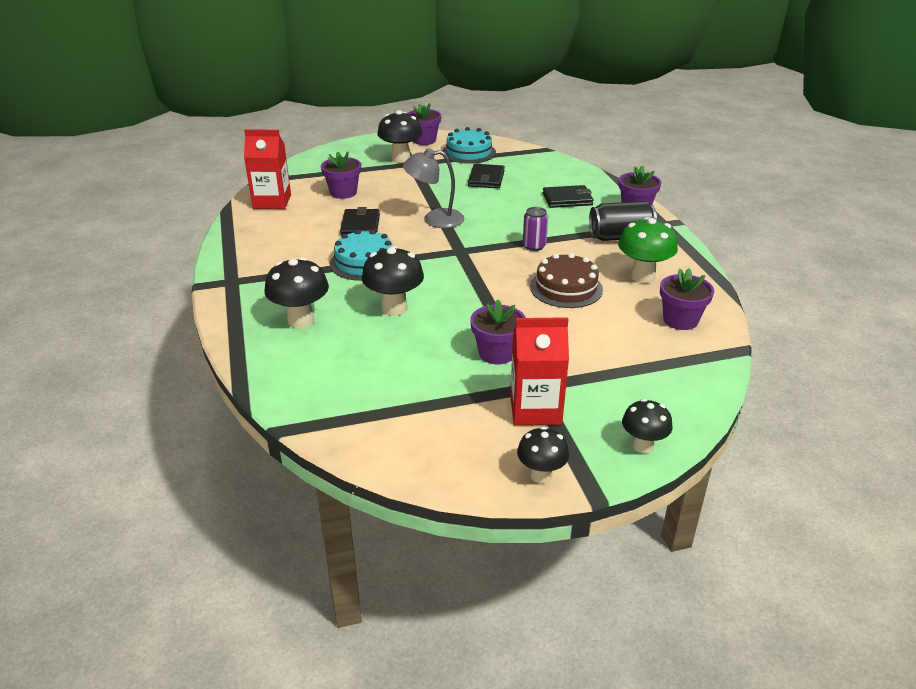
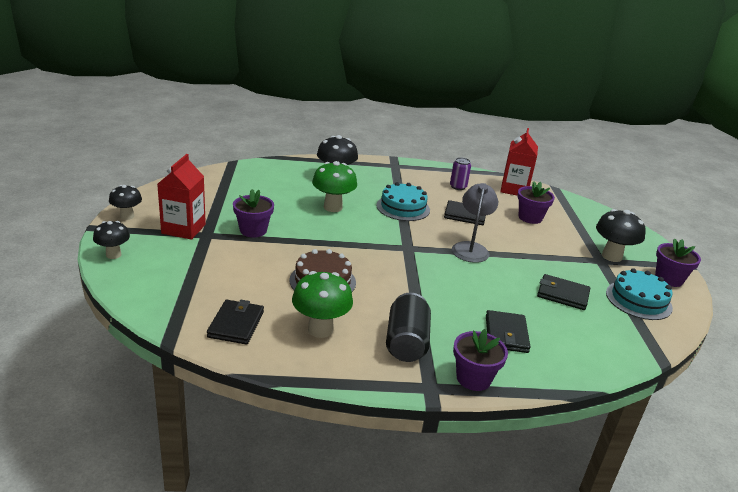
camera: 100 degrees right, 5 degrees down
black mushroom [362,246,424,316] -> green mushroom [312,161,357,212]
purple can [523,207,548,251] -> purple can moved to [450,157,471,190]
purple flower pot [660,268,714,330] -> black wallet [207,300,264,345]

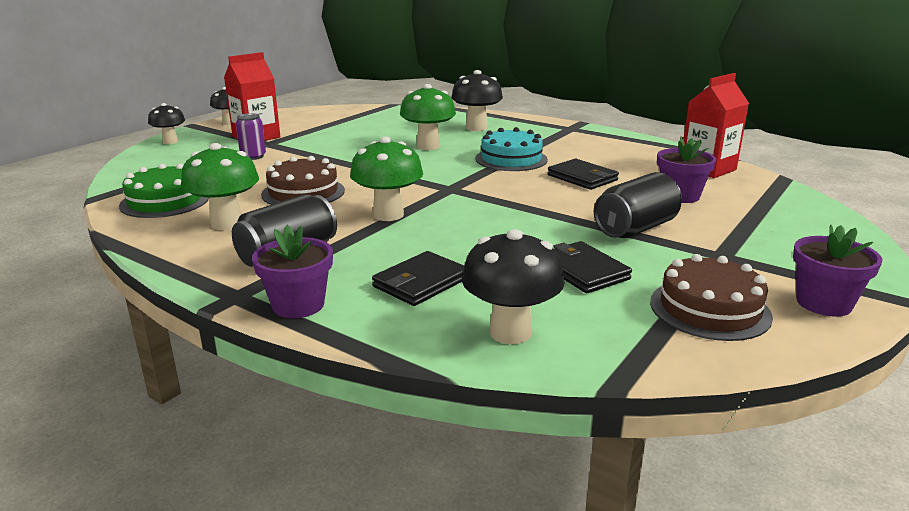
camera: 40 degrees right, 5 degrees down
black wallet [207,300,264,345] -> green cake [119,164,209,218]
purple flower pot [233,189,274,237] -> none
purple can [450,157,471,190] -> purple can moved to [236,113,266,160]
grey lamp [452,183,498,263] -> none
black mushroom [596,209,646,262] -> black mushroom moved to [462,229,565,344]
turquoise cake [606,268,673,320] -> brown cake [650,254,773,341]
none -> green mushroom [350,137,423,221]
none -> black can [594,172,682,238]

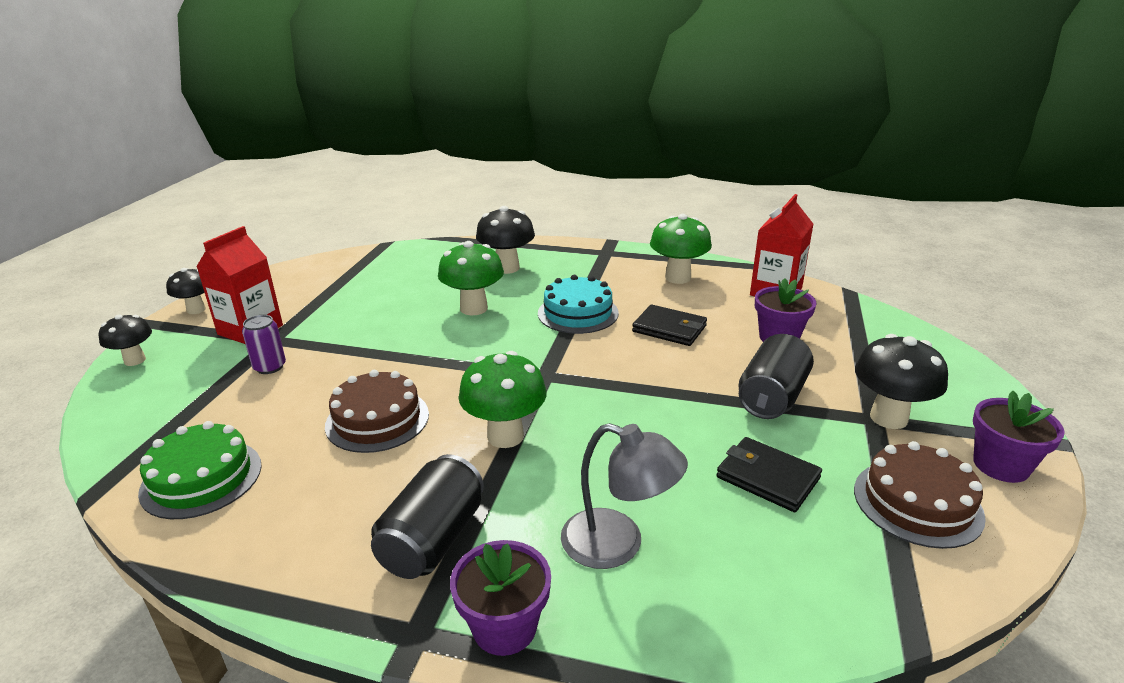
camera: 20 degrees left, 5 degrees up
green mushroom [181,143,259,230] -> green mushroom moved to [650,214,712,284]
black wallet [372,251,464,306] -> grey lamp [561,423,688,569]
black mushroom [462,229,565,344] -> black mushroom moved to [855,334,948,429]

